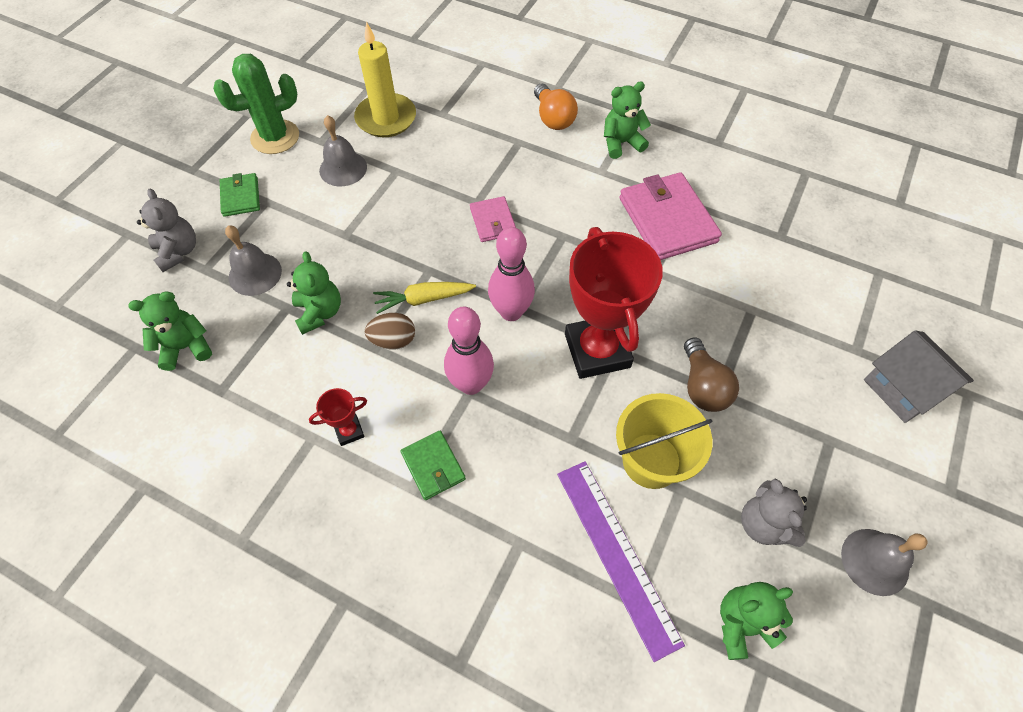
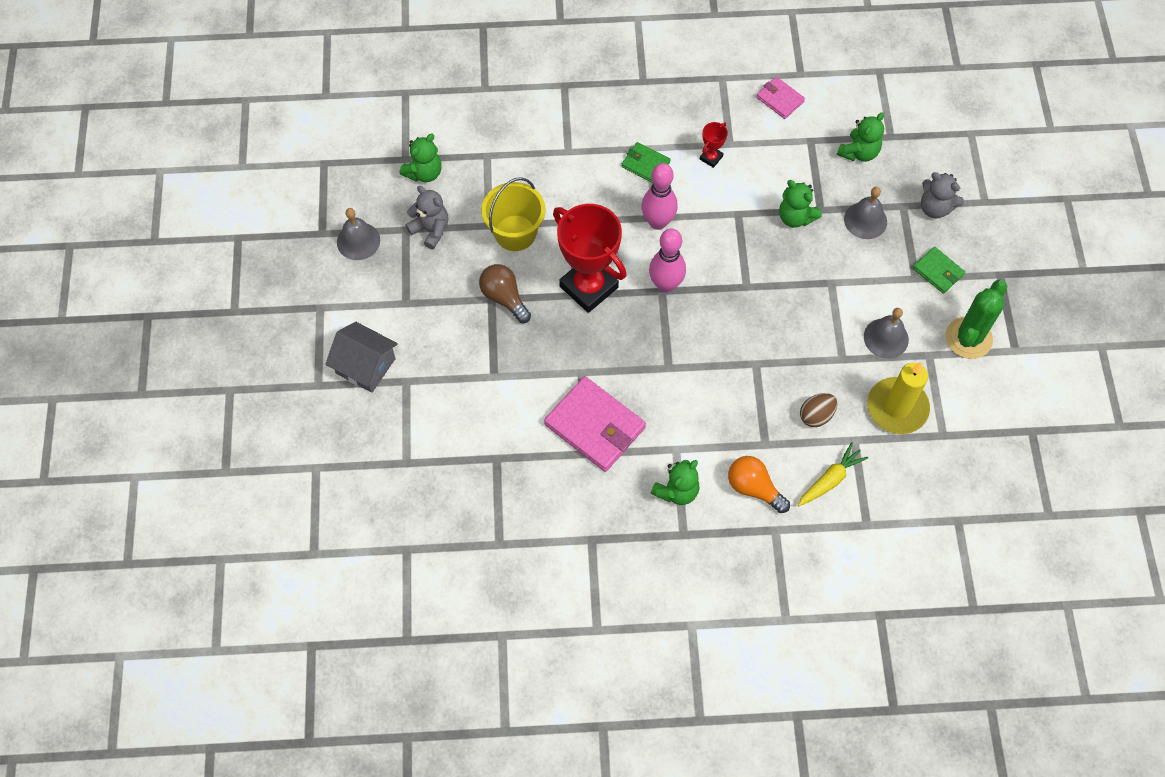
camera: 150 degrees right, 5 degrees up
brown egg [365,313,415,350] -> brown egg moved to [800,393,837,427]
yellow carrot [373,282,476,314] -> yellow carrot moved to [798,442,868,506]
pink wallet [470,196,516,242] -> pink wallet moved to [756,77,805,119]
purple ruler [557,461,685,662] -> none

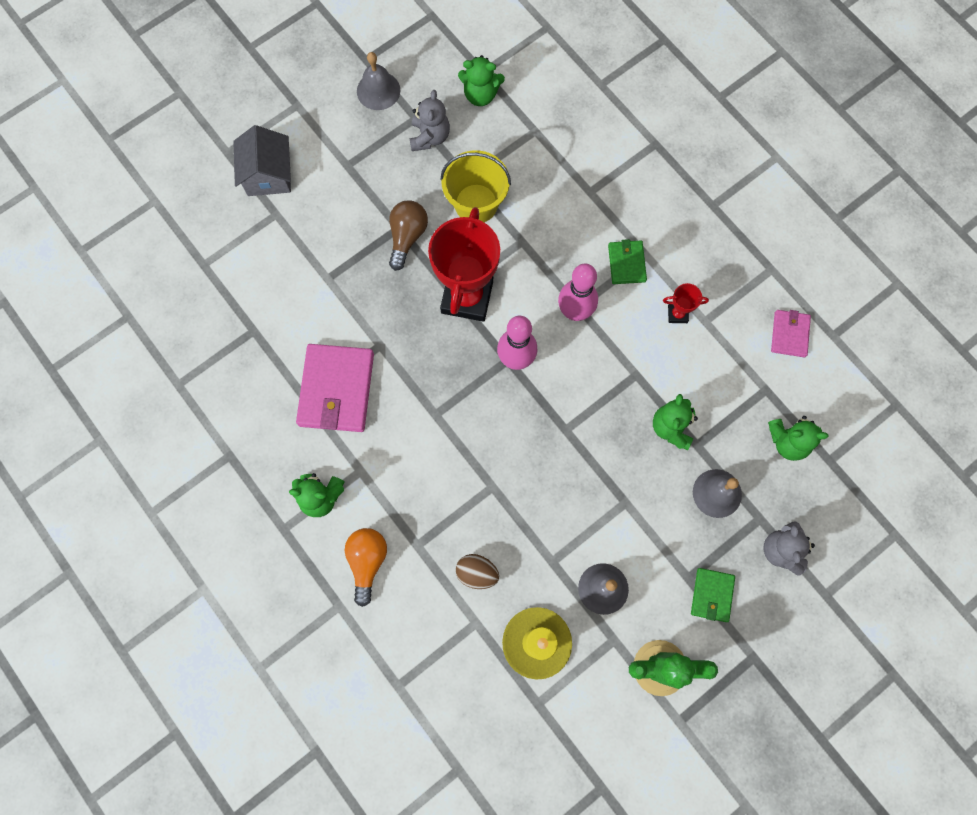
camera: 55 degrees right, 10 degrees up
yellow carrot [798,442,868,506] -> none

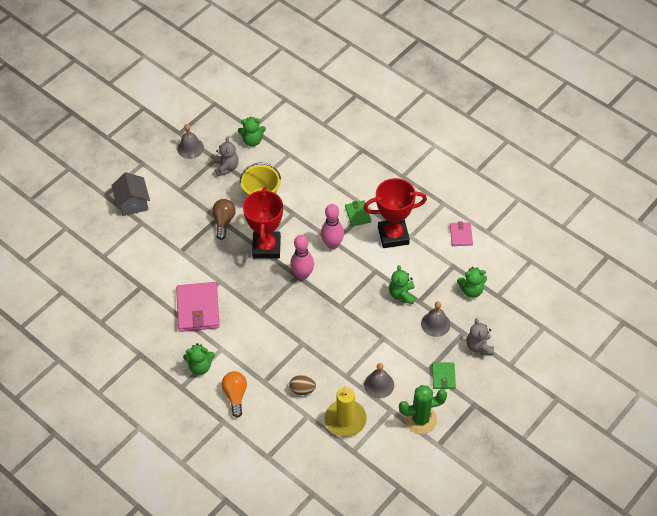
camera: 10 degrees left, 20 degrees down
red trophy [663,283,709,323] -> red trophy [363,178,427,248], size x2.36

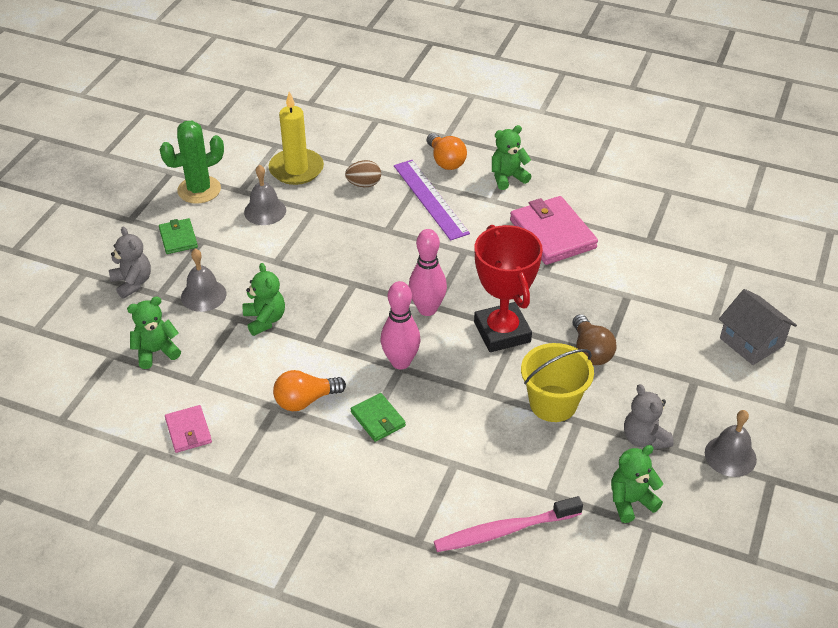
camera: 160 degrees right, 10 degrees down
red trophy [363,178,427,248] -> orange light bulb [273,370,346,411]
none -> purple ruler [394,160,470,241]
none -> pink toothbrush [434,496,583,552]

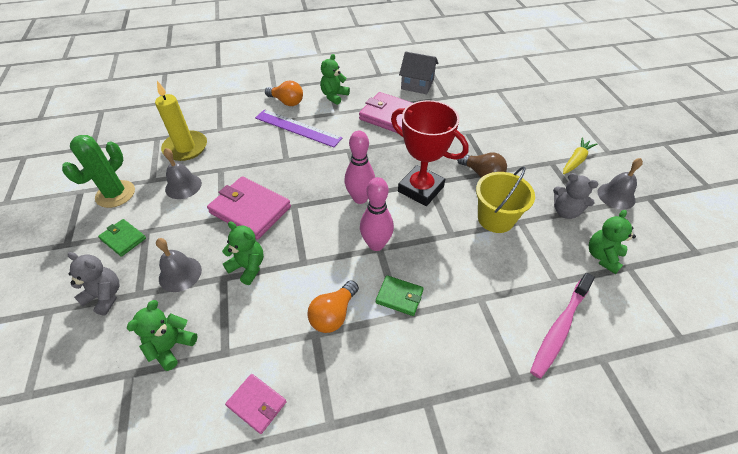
camera: 35 degrees left, 5 degrees up
brown egg [345,160,381,187] -> none
grey house [719,289,797,365] -> grey house moved to [399,52,438,94]
none -> pink wallet [207,176,291,239]
none -> yellow carrot [563,138,597,174]

